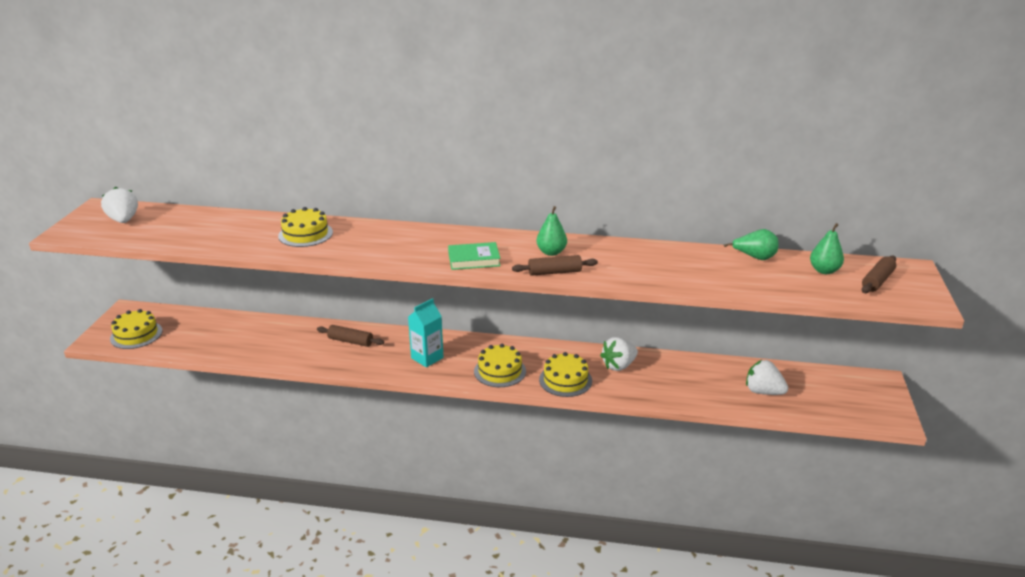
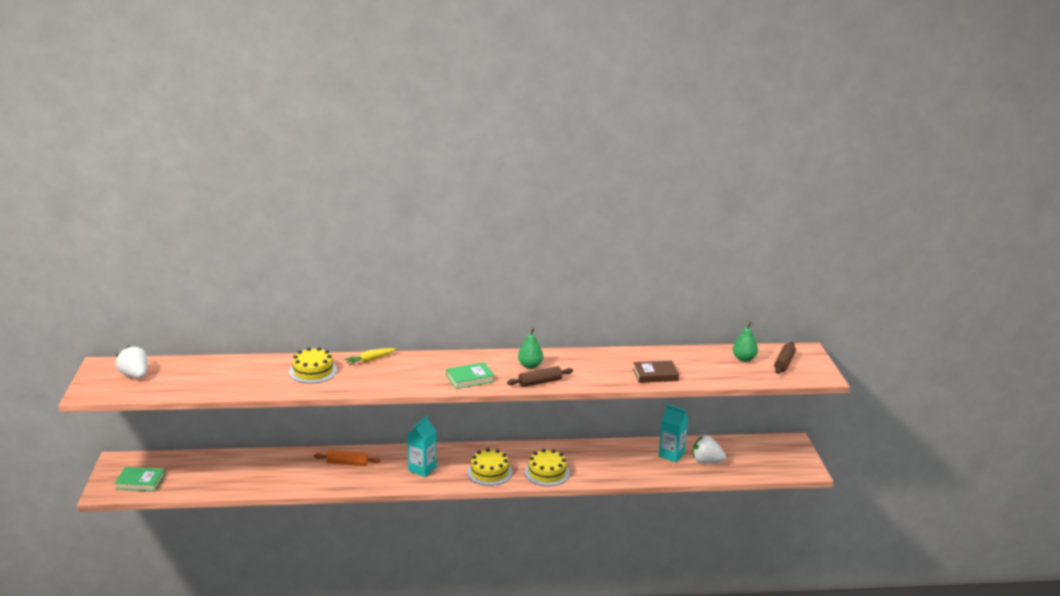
camera: 15 degrees left, 5 degrees down
yellow cake [110,309,162,349] -> green book [115,467,165,491]
brown rolling pin [317,325,384,347] -> orange rolling pin [314,450,381,466]
white strawberry [600,337,638,371] -> none
green pear [724,229,778,260] -> none
none -> yellow carrot [344,348,397,365]
none -> brown book [633,361,679,383]
none -> turquoise carton [659,404,688,463]

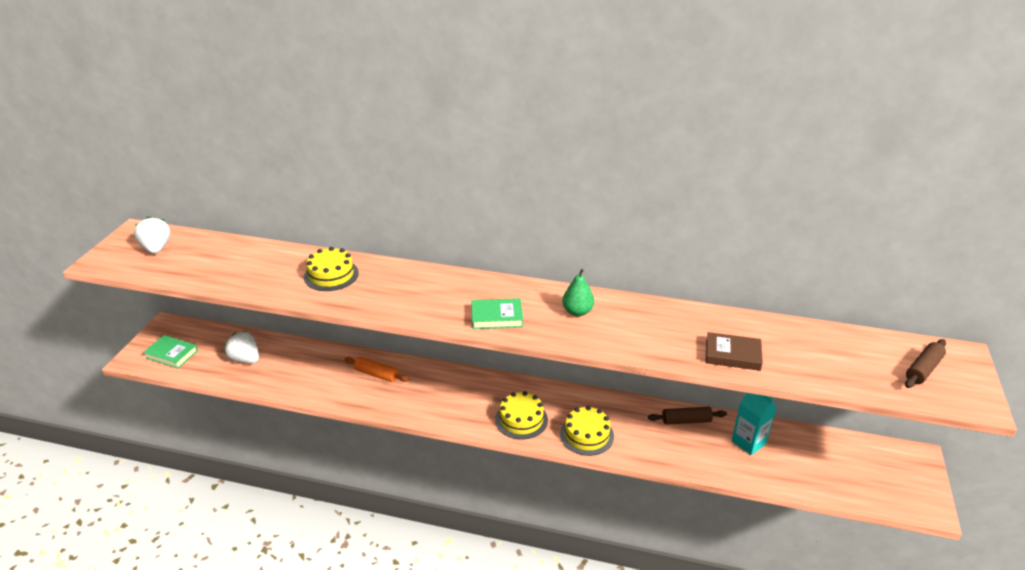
camera: 20 degrees right, 10 degrees up
yellow carrot [344,348,397,365] -> none
turquoise carton [407,416,437,477] -> none
brown rolling pin [507,366,573,387] -> brown rolling pin moved to [648,407,727,425]
white strawberry [693,436,726,464] -> white strawberry moved to [224,331,259,363]
green pear [733,322,758,362] -> none

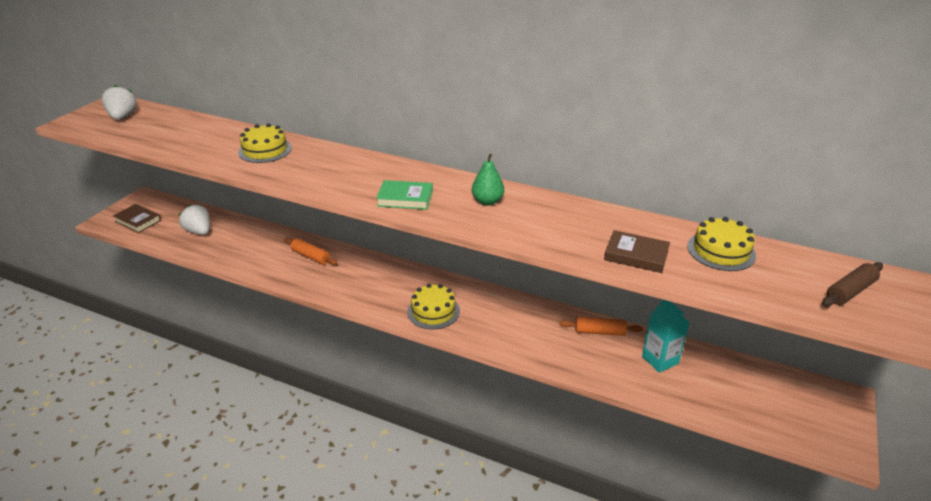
camera: 10 degrees right, 0 degrees up
green book [143,335,198,369] -> brown book [113,204,161,233]
yellow cake [560,406,614,456] -> yellow cake moved to [687,217,756,271]
brown rolling pin [648,407,727,425] -> orange rolling pin [559,317,643,336]

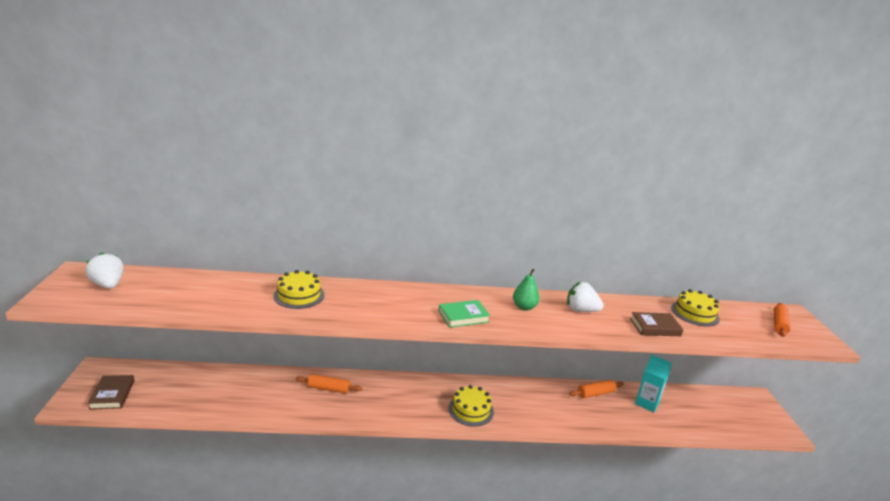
camera: 30 degrees left, 10 degrees down
brown book [113,204,161,233] -> brown book turned 75 degrees clockwise [88,375,135,410]
white strawberry [179,204,210,235] -> white strawberry moved to [567,282,604,312]
brown rolling pin [822,262,883,307] -> orange rolling pin [774,303,791,337]

